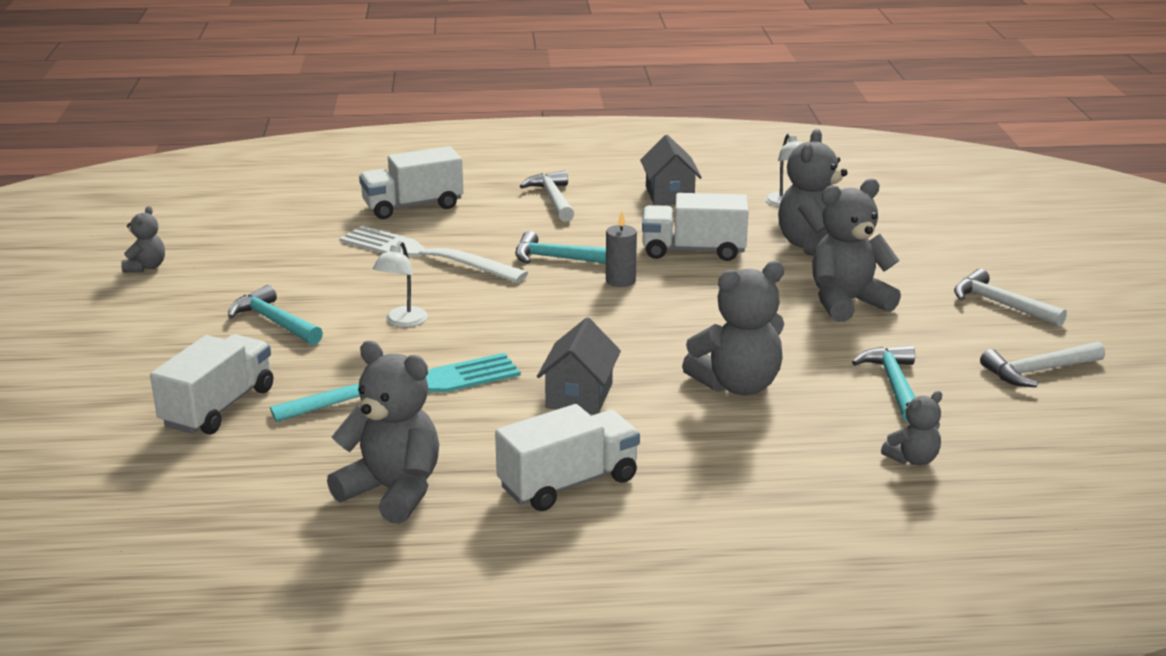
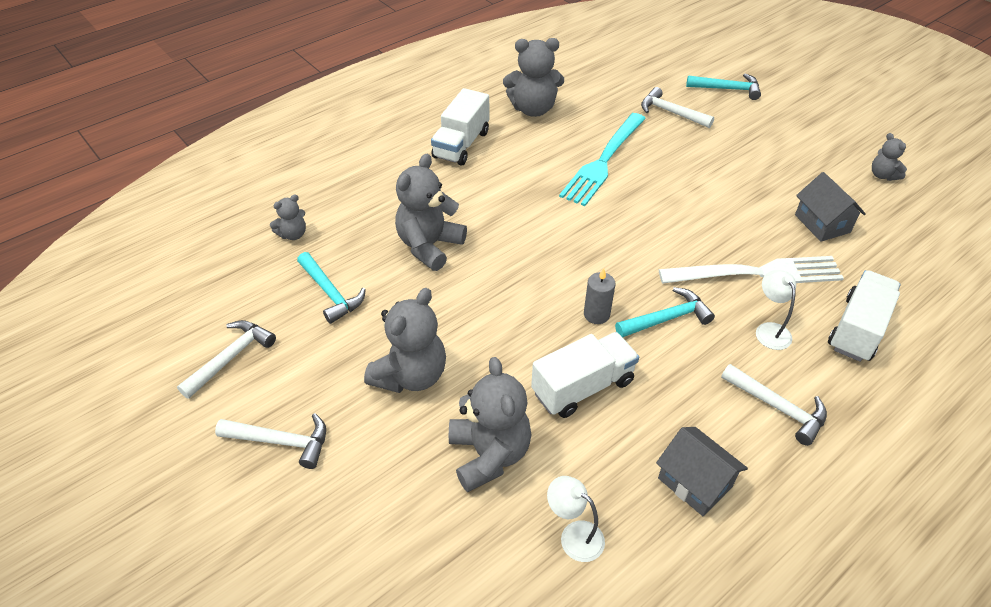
camera: 145 degrees right, 20 degrees up
white truck [150,334,273,434] -> white hammer [641,87,714,128]
turquoise hammer [228,285,323,345] -> turquoise hammer moved to [686,74,761,100]
white lamp [373,241,428,327] -> white lamp moved to [756,270,796,350]
grey house [537,318,621,414] -> grey house moved to [795,172,866,242]
grey teddy bear [881,391,942,466] -> grey teddy bear turned 150 degrees counterclockwise [270,194,306,240]

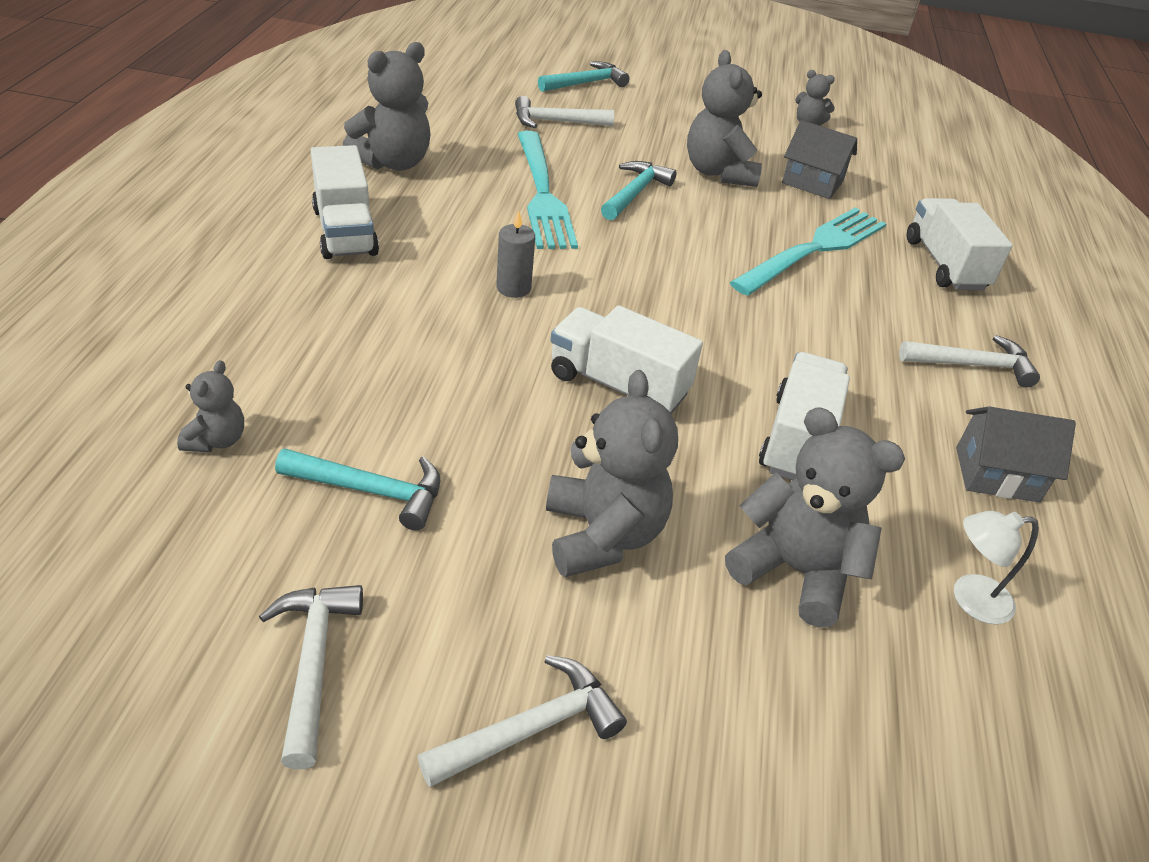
camera: 45 degrees left, 5 degrees down
grey teddy bear [395,154,467,271] -> grey teddy bear moved to [687,50,762,187]
grey candle [584,268,615,324] -> grey candle moved to [496,210,535,298]
turquoise hammer [615,287,715,337] -> turquoise hammer moved to [601,161,676,220]
white fork [659,256,844,284] -> turquoise fork [730,208,886,296]
white lamp [756,270,796,350] -> none
none -> white truck [550,305,703,414]

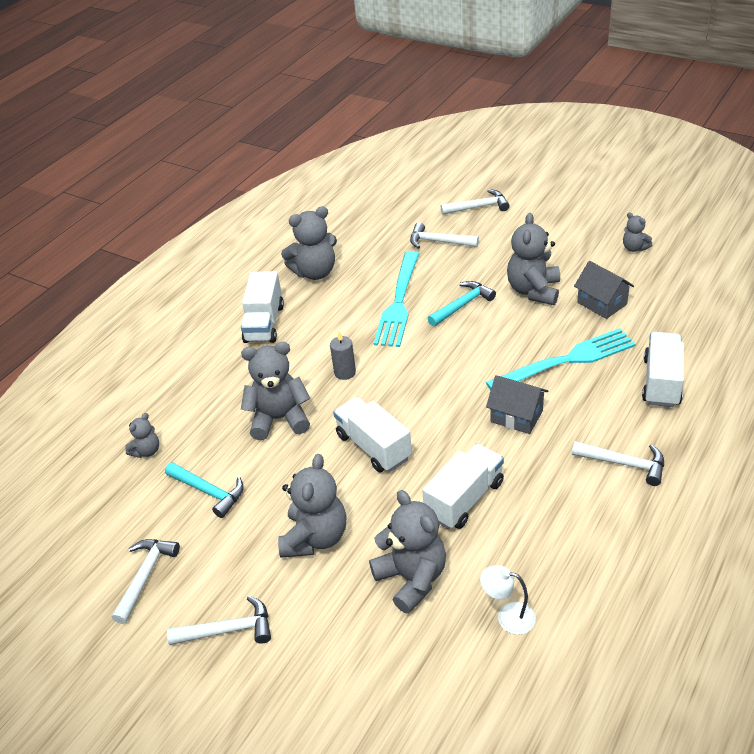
camera: 30 degrees right, 0 degrees up
turquoise hammer [538,61,629,92] -> white hammer [441,189,510,215]
grey house [956,406,1076,503] -> grey house moved to [486,375,548,434]
none -> grey teddy bear [241,342,310,440]

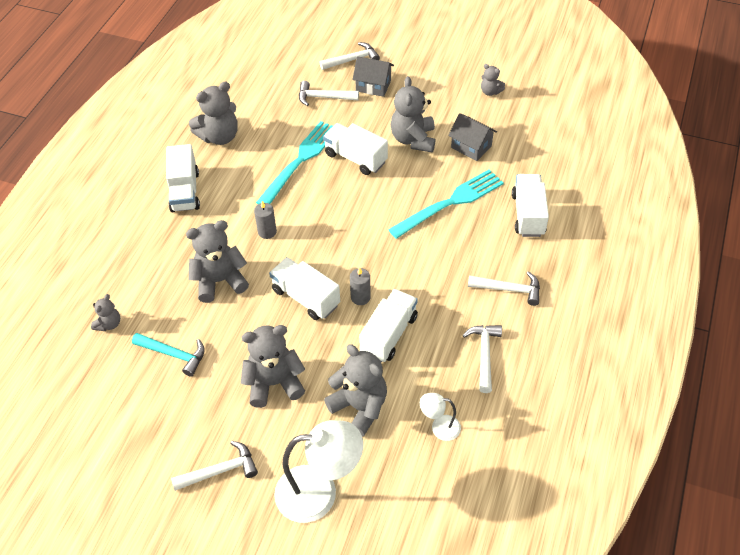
camera: 15 degrees left, 10 degrees up
white hammer [112,539,180,624] -> white hammer moved to [462,325,502,393]
grey teddy bear [278,454,346,558] -> grey teddy bear turned 105 degrees counterclockwise [241,325,305,408]
turquoise fork [374,251,419,347] -> turquoise fork turned 150 degrees counterclockwise [256,121,333,204]
turquoise hammer [427,281,496,327] -> white truck [323,123,388,175]
grey house [486,375,548,434] -> grey house moved to [353,56,394,97]
none -> white lamp [274,420,363,523]
none -> grey candle [350,267,371,305]

